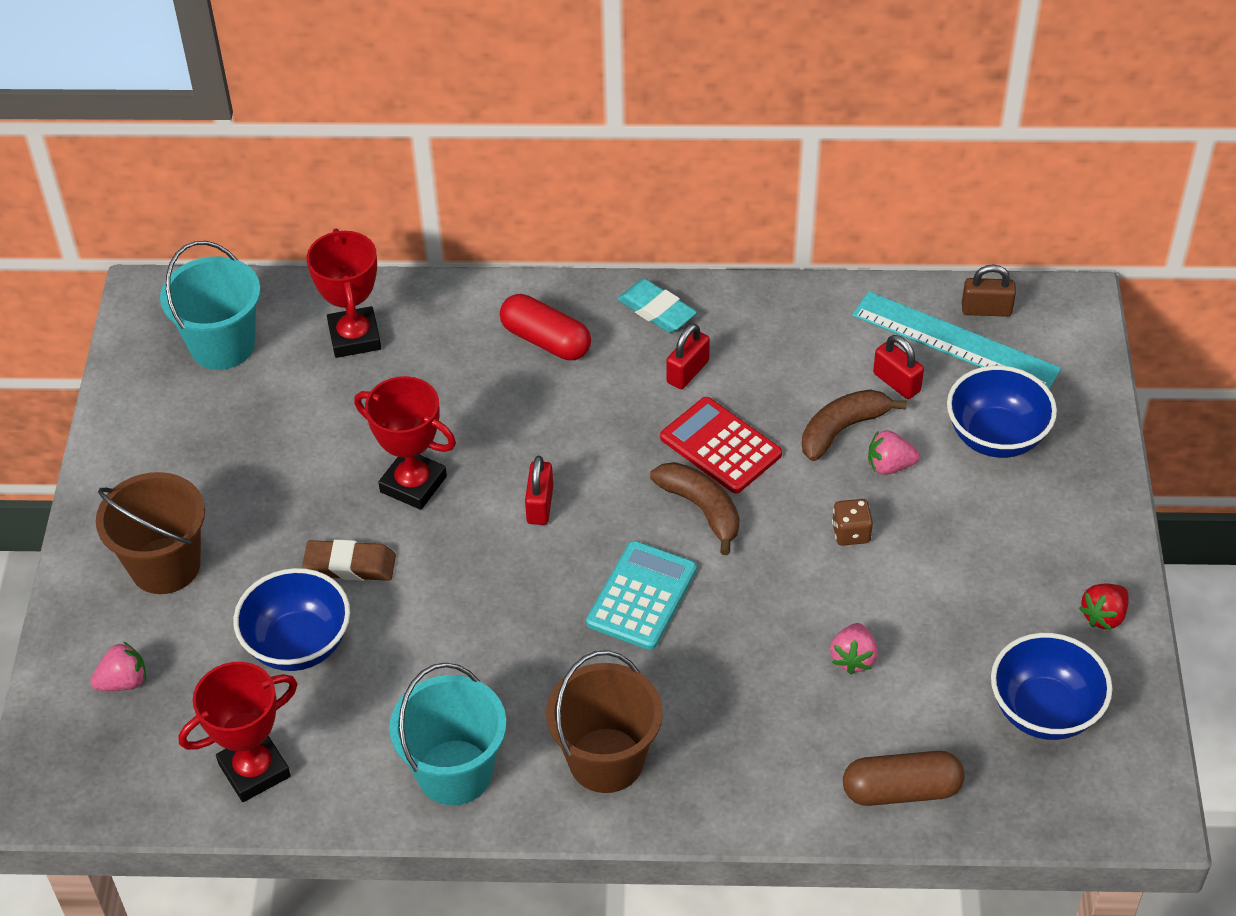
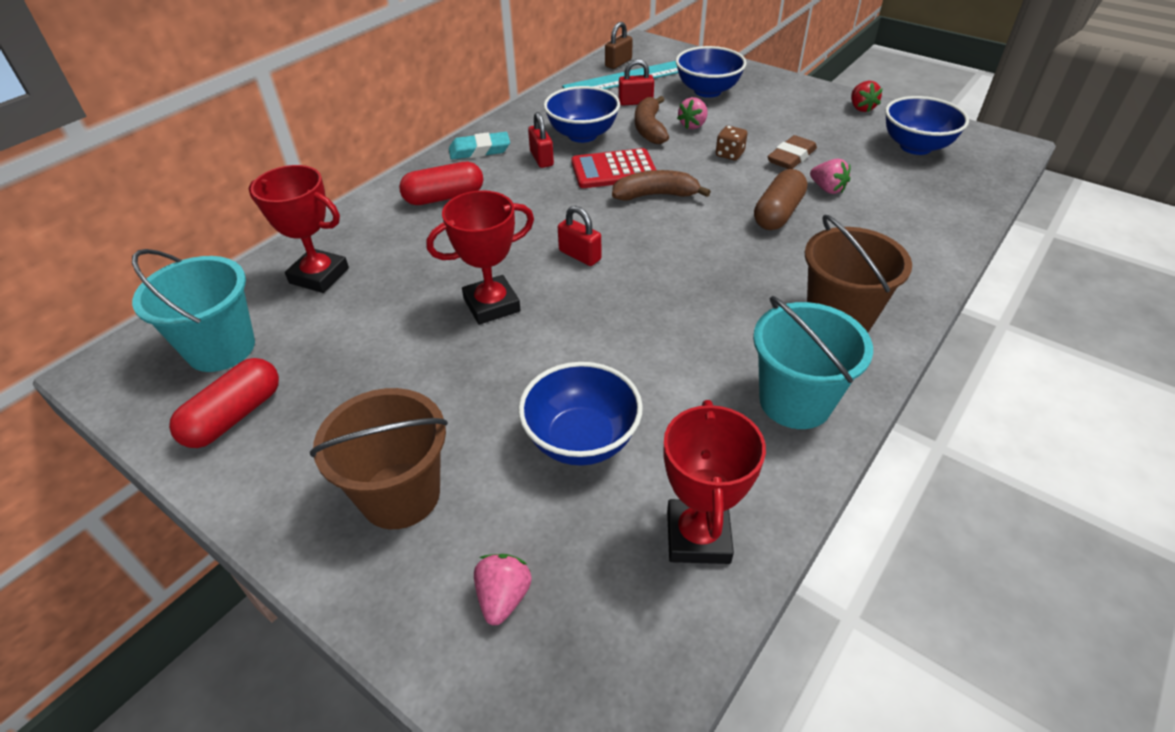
camera: 55 degrees left, 5 degrees down
brown eraser [302,539,396,581] -> brown eraser moved to [767,135,817,169]
turquoise calculator [586,541,697,650] -> none
brown capsule [843,751,965,806] -> brown capsule moved to [754,169,807,230]
none -> red capsule [169,358,279,448]
none -> blue bowl [544,86,620,143]

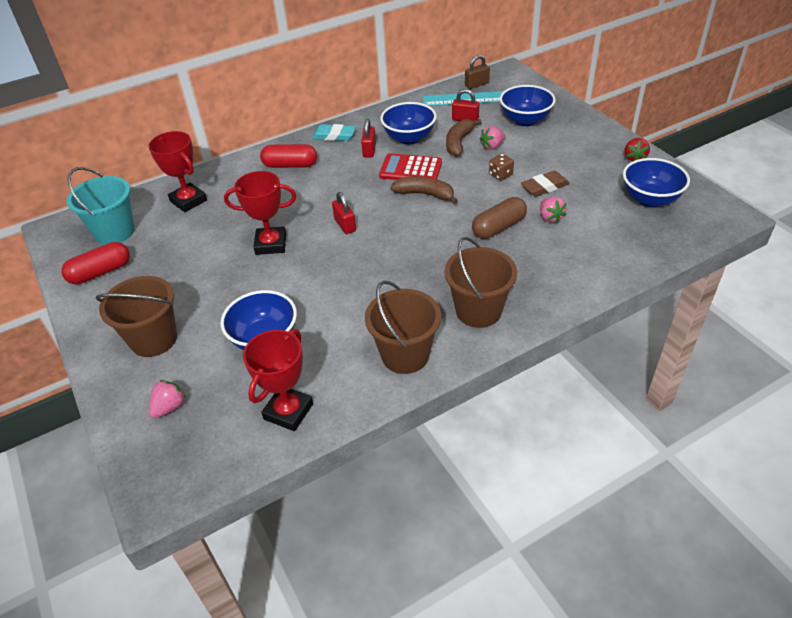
camera: 25 degrees right, 0 degrees up
turquoise bucket [753,296,873,429] -> brown bucket [365,281,441,374]

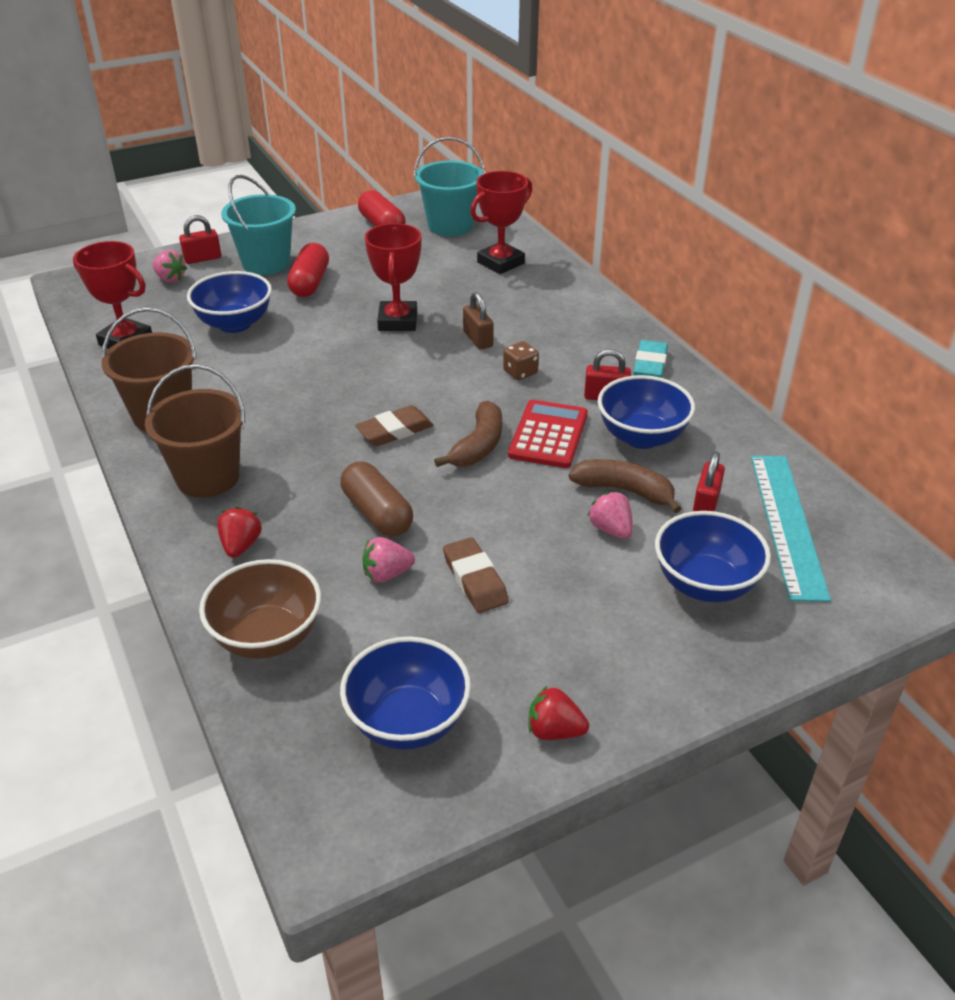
camera: 90 degrees right, 5 degrees down
brown bucket [96,276,177,357] -> turquoise bucket [221,175,296,275]
red capsule [260,144,317,168] -> red capsule moved to [287,243,329,297]
red padlock [332,192,356,234] -> red padlock moved to [179,215,221,264]
brown padlock [465,55,490,89] -> brown padlock moved to [463,292,494,350]
brown dice [489,153,514,181] -> brown dice moved to [503,341,539,380]
none -> brown bowl [199,559,321,659]
none -> red strawberry [217,507,262,558]
none -> brown eraser [355,405,434,446]

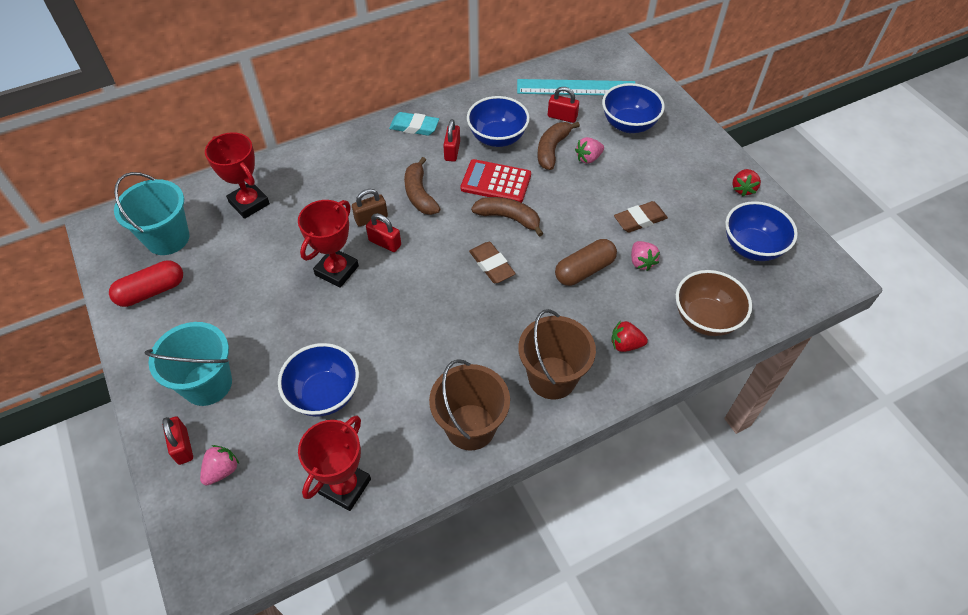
camera: 90 degrees left, 15 degrees up
red capsule [287,243,329,297] -> none
red trophy [365,223,421,331] -> red trophy turned 60 degrees counterclockwise [298,200,359,288]
brown dice [503,341,539,380] -> brown banana [404,157,440,215]
none -> red padlock [366,213,401,252]

